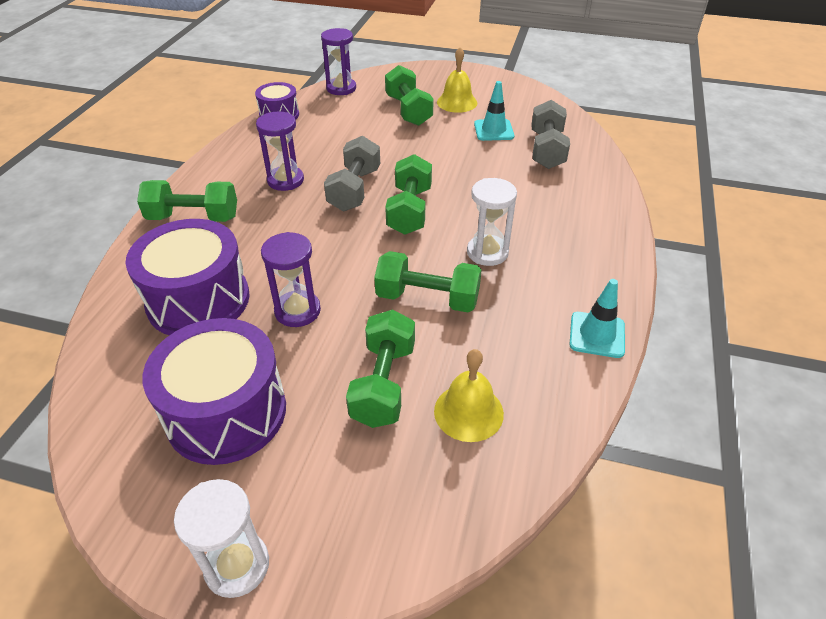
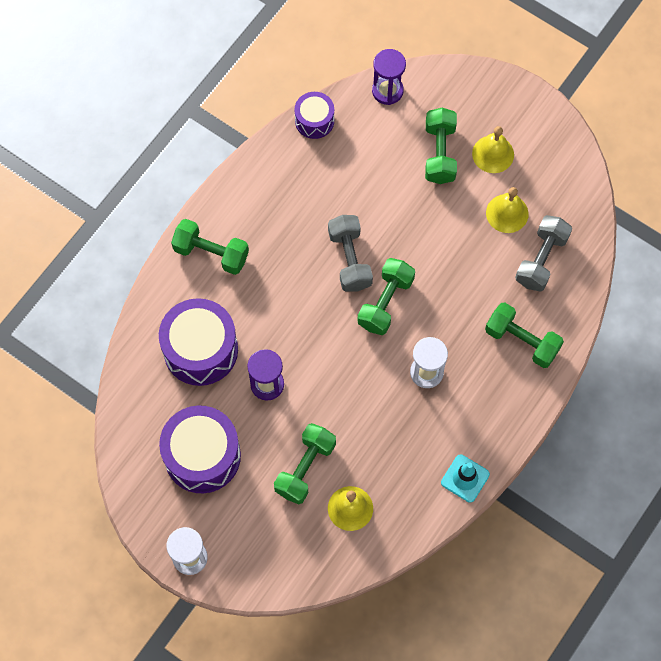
camera: 20 degrees right, 25 degrees up
purple hourglass [256,112,304,191] -> none
grey dumbbell [324,136,380,211] -> grey dumbbell turned 45 degrees counterclockwise [328,215,373,292]
green dumbbell [374,251,482,313] -> green dumbbell moved to [485,302,564,368]
turquoise traffic cone [474,81,514,141] -> yellow bell [486,187,529,233]

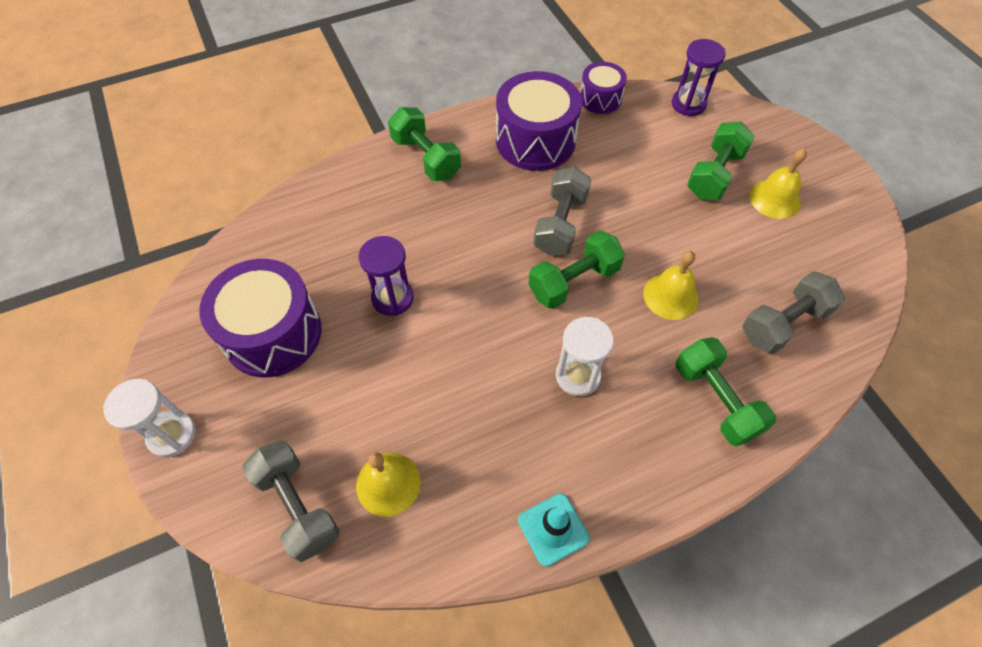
camera: 30 degrees right, 10 degrees down
purple drum [159,298,238,386] -> purple drum moved to [496,71,582,171]
green dumbbell [274,423,336,504] -> none
yellow bell [486,187,529,233] -> yellow bell moved to [643,251,699,320]
none -> grey dumbbell [242,440,340,562]

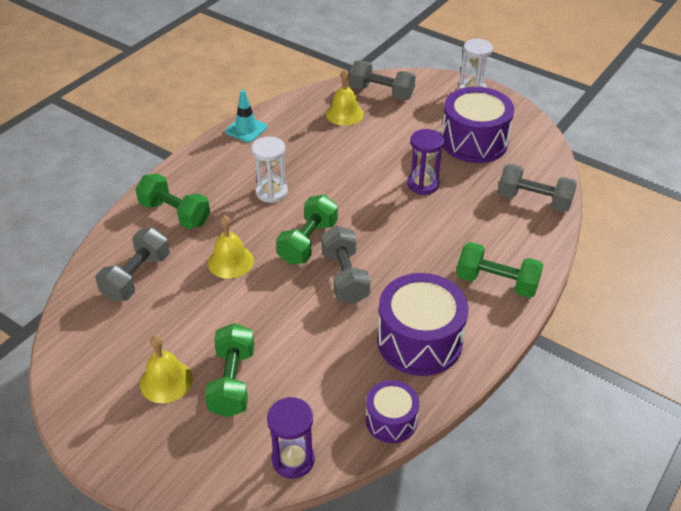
camera: 150 degrees right, 15 degrees down
none -> grey dumbbell [498,164,577,212]

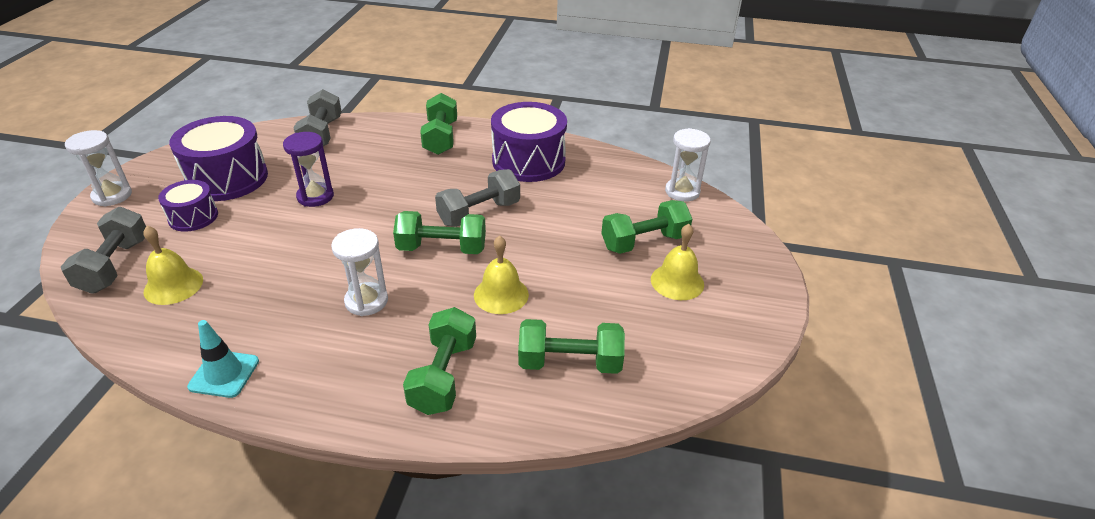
camera: 115 degrees left, 5 degrees down
grey dumbbell [96,228,170,302] -> green dumbbell [518,319,625,374]
purple hourglass [267,397,315,479] -> white hourglass [665,128,711,202]
purple drum [366,380,419,443] -> purple drum moved to [158,180,218,232]

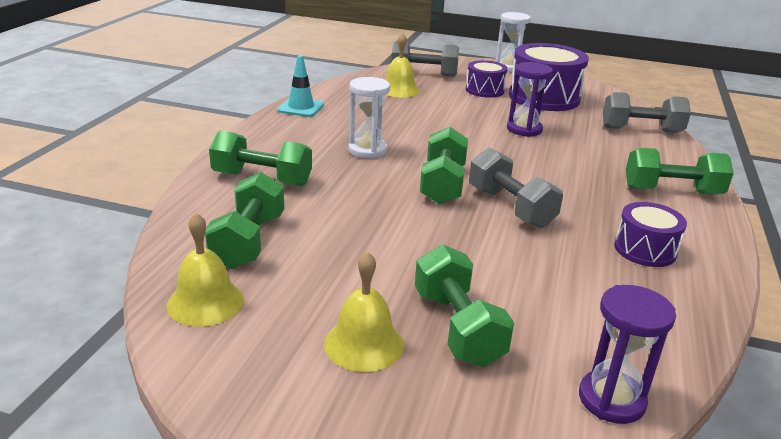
camera: 95 degrees right, 10 degrees down
yellow bell [474,236,529,314] -> yellow bell moved to [167,213,244,327]
purple drum [491,102,567,182] -> purple drum [614,202,687,267], size x0.56
white hourglass [665,128,711,202] -> purple hourglass [579,285,676,424]

